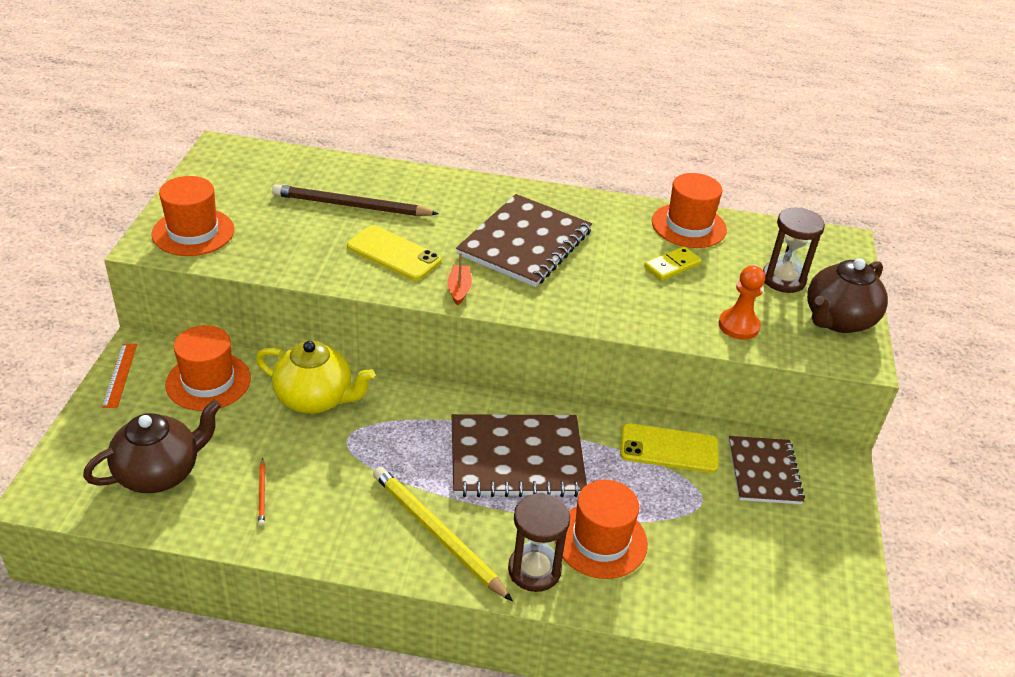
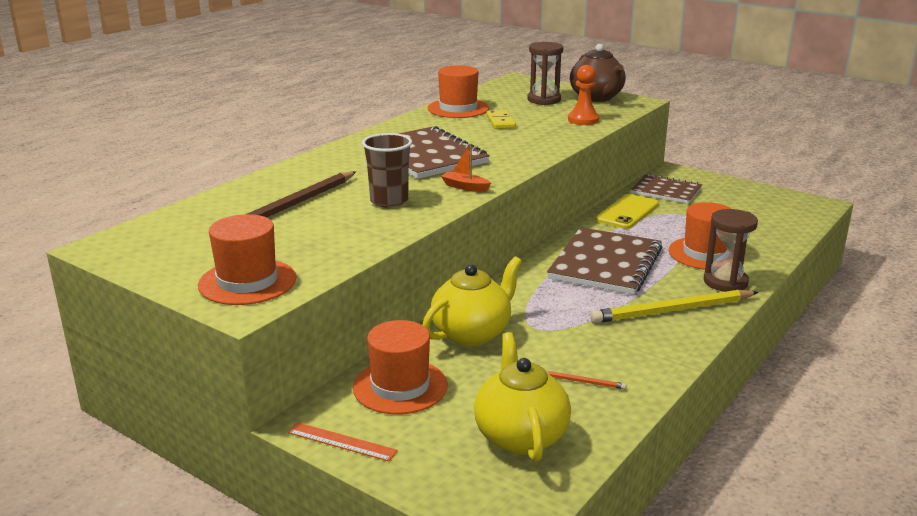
camera: 60 degrees left, 15 degrees down
brown teapot [83,400,221,493] -> yellow teapot [474,332,571,462]
yellow phone [347,225,442,281] -> brown cup [362,133,412,208]

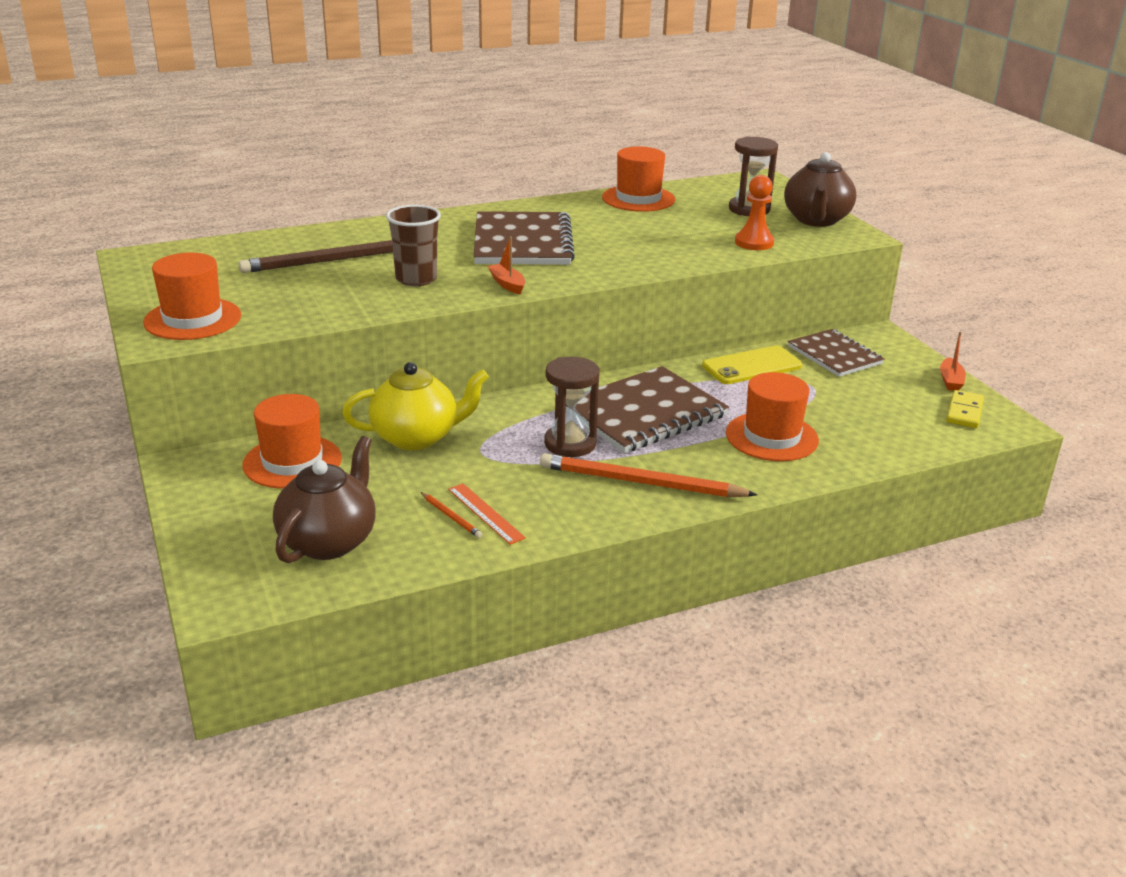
camera: 30 degrees right, 5 degrees up
orange ruler [288,422,398,461] -> orange ruler moved to [448,483,526,545]
yellow teapot [474,332,571,462] -> brown teapot [273,436,376,563]
yellow domino [486,110,516,129] -> yellow domino moved to [946,390,984,428]
yellow pencil [590,290,759,323] -> orange pencil [540,453,757,497]
brown hourglass [704,209,758,292] -> brown hourglass moved to [544,357,600,457]
none -> orange boat [940,332,966,391]

